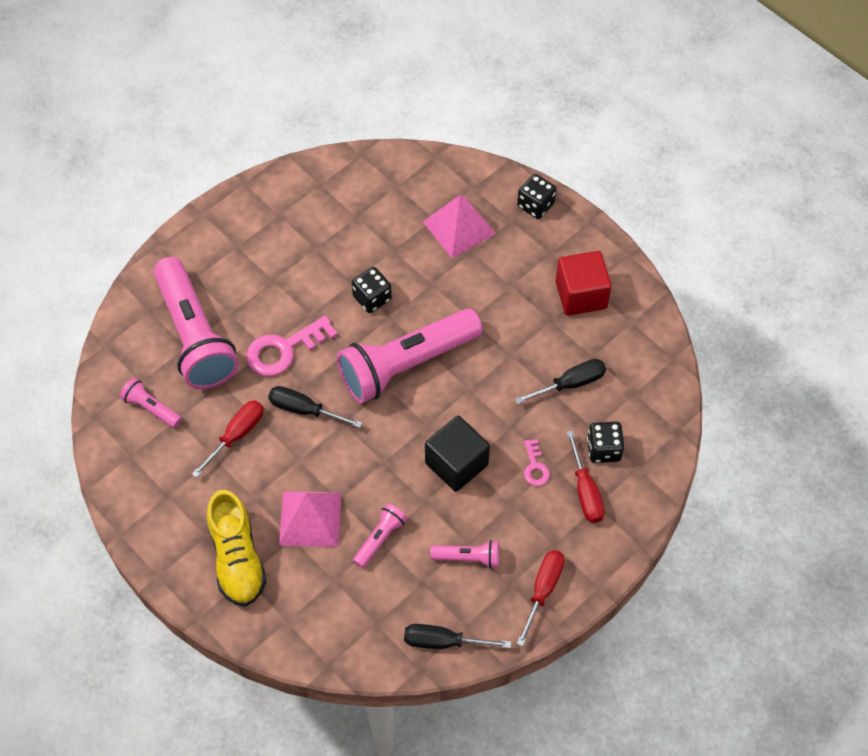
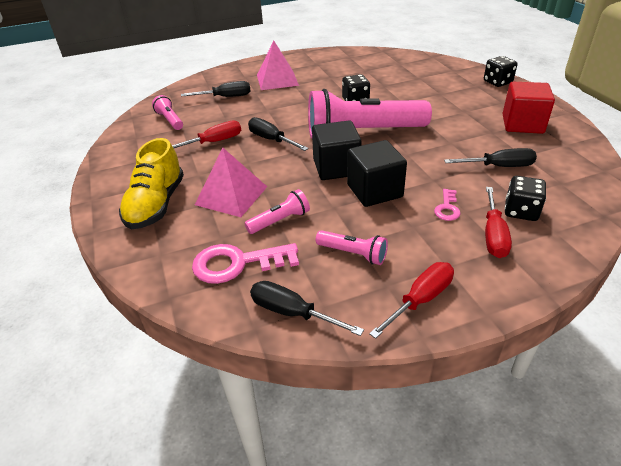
camera: 25 degrees right, 20 degrees down
pink flashlight [154,257,239,389] -> black screwdriver [181,81,251,97]
pink key [246,315,337,376] -> pink key moved to [192,243,299,284]
pink pyramid [423,195,496,258] -> pink pyramid moved to [257,41,299,90]
none -> black cube [312,121,362,180]

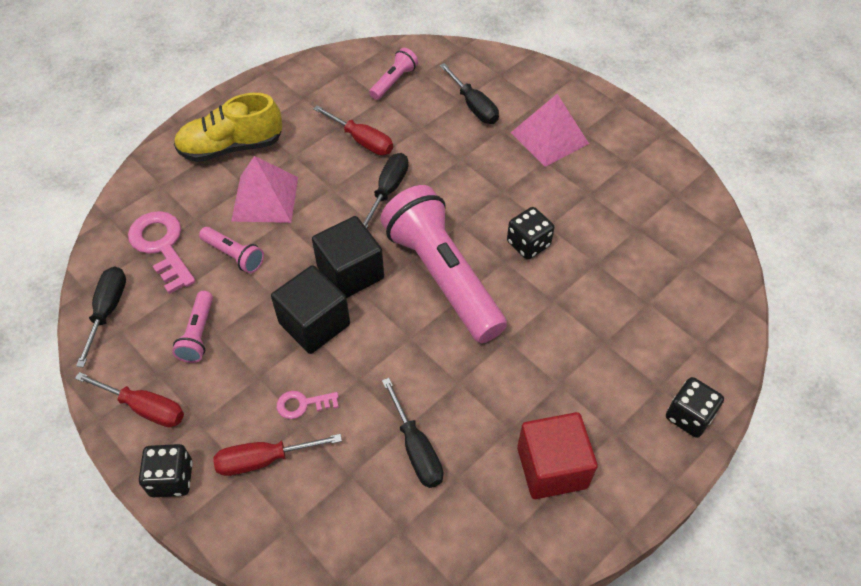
camera: 65 degrees right, 15 degrees up
black dice [505,176,546,221] -> black dice moved to [139,444,193,497]

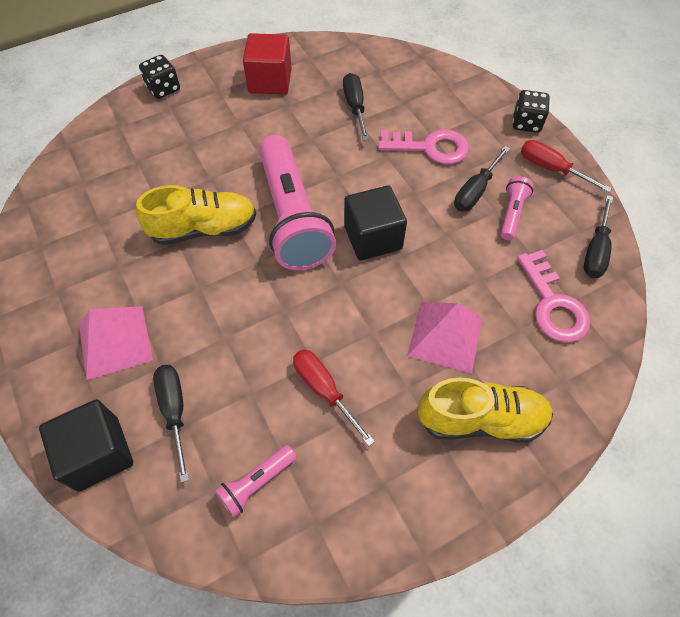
camera: 165 degrees left, 5 degrees up
pink flashlight [199,227,264,273] -> none
red screwdriver [213,434,342,476] -> none
black cube [271,265,350,354] -> black cube moved to [39,400,133,492]
pink key [277,391,339,419] -> pink key [378,129,469,164], size x1.91
black screwdriver [363,153,408,228] -> black screwdriver moved to [454,146,510,211]
black dice [507,207,554,260] -> yellow shoe [136,185,256,245]

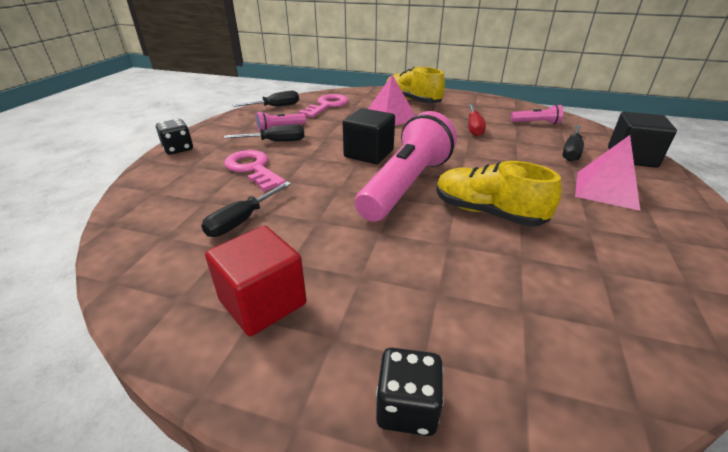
camera: 135 degrees left, 25 degrees down
red screwdriver [521,140,612,193] -> none

